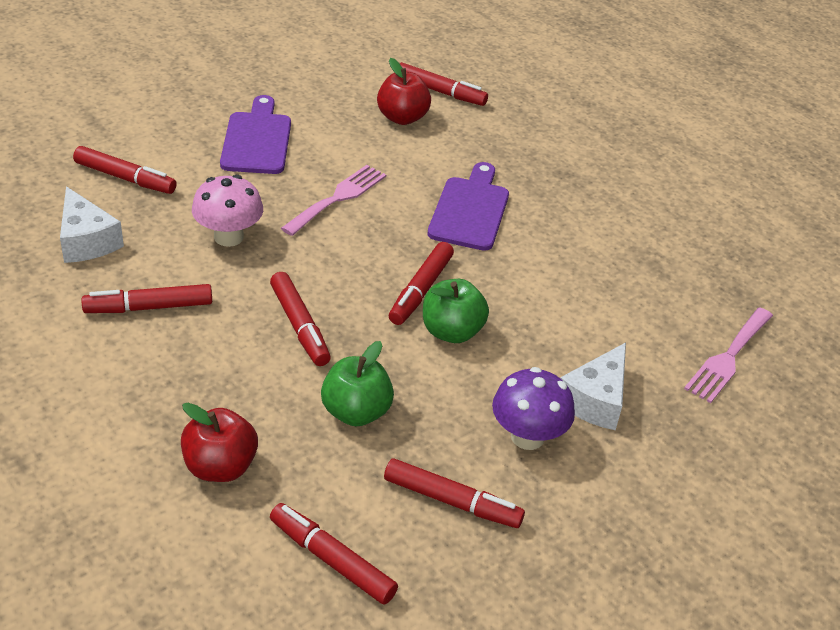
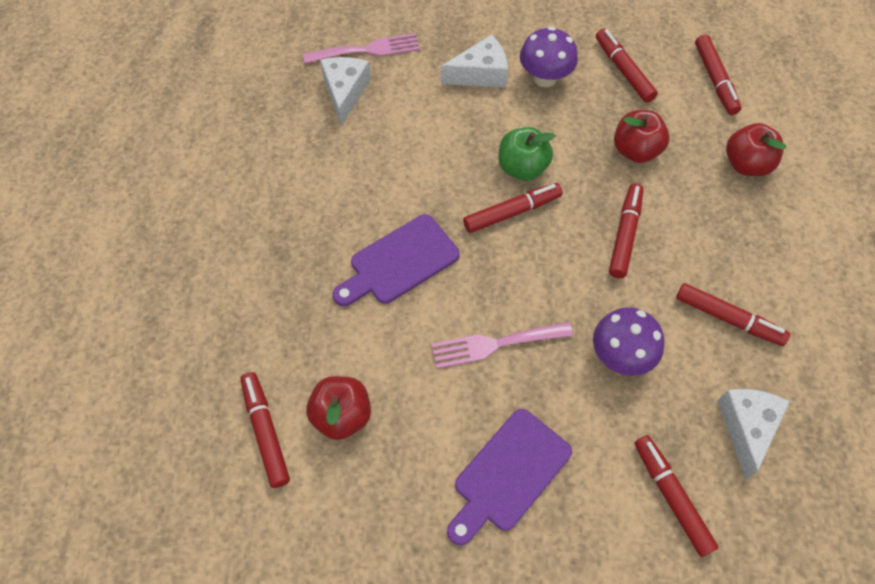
camera: 135 degrees left, 20 degrees up
pink mushroom [192,175,263,247] -> purple mushroom [593,307,664,376]
green apple [321,341,394,426] -> red apple [614,110,670,163]
none -> white cheese [320,57,371,126]

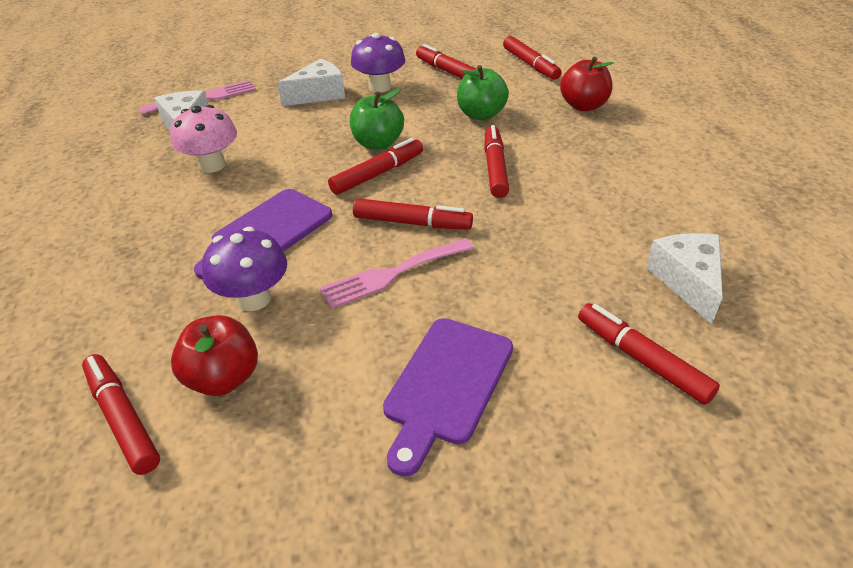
camera: 15 degrees left, 20 degrees down
purple mushroom [593,307,664,376] -> purple mushroom moved to [202,227,287,311]
red apple [614,110,670,163] -> green apple [457,65,509,120]
red marker [676,283,790,346] -> red marker moved to [353,198,473,230]
none -> pink mushroom [170,105,237,173]

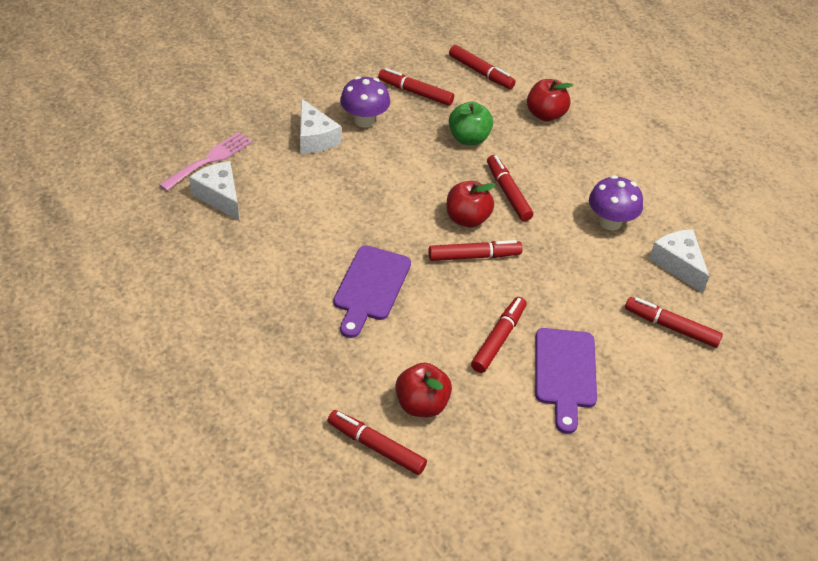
camera: 25 degrees left, 5 degrees up
pink mushroom [170,105,237,173] -> none
purple mushroom [202,227,287,311] -> purple mushroom moved to [589,175,643,231]
white cheese [277,58,345,106] -> white cheese turned 120 degrees clockwise [300,98,341,154]
pink fork [320,238,474,309] -> none
red marker [328,138,423,195] -> red marker moved to [471,297,527,373]
green apple [350,89,404,150] -> none
none -> red apple [447,181,496,228]

